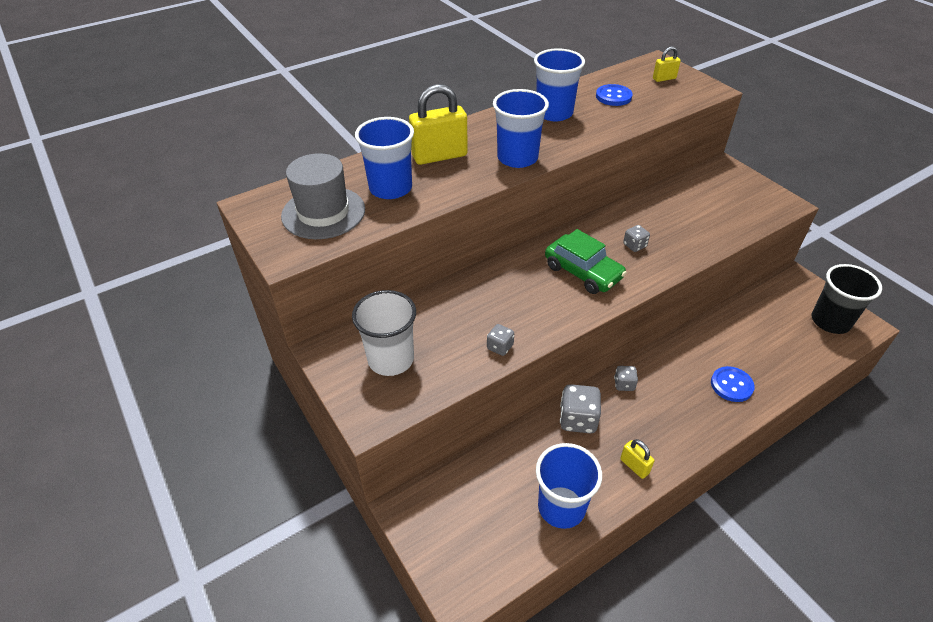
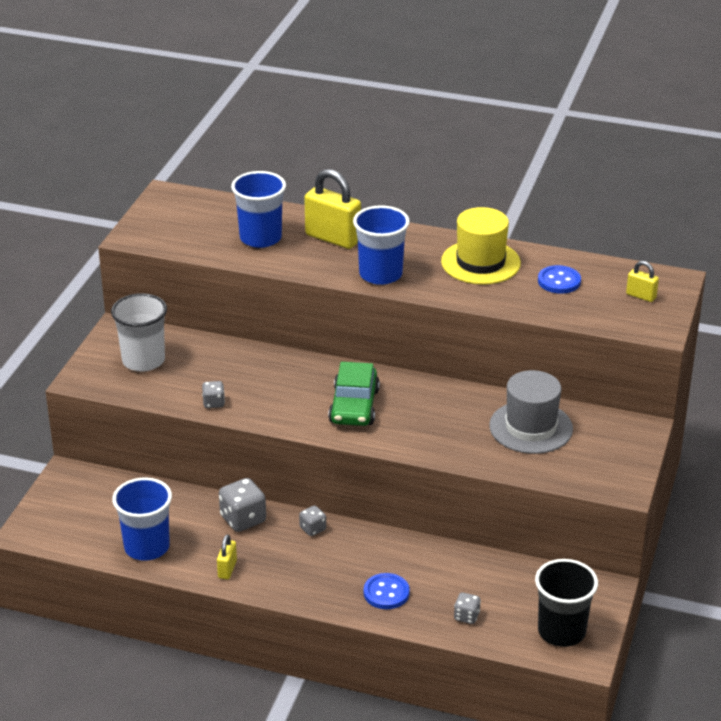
camera: 50 degrees right, 10 degrees down
grey hat [281,153,365,239] -> grey hat moved to [489,370,573,454]
blue cup [534,48,585,121] -> yellow hat [441,207,521,285]
grey dice [623,225,650,252] -> grey dice moved to [454,592,481,624]

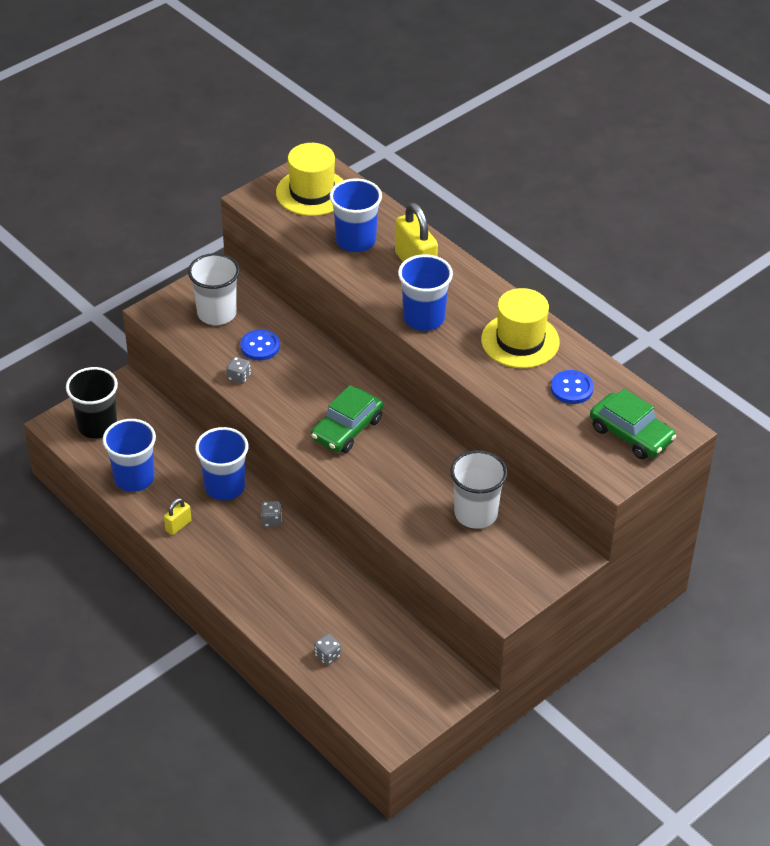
camera: 30 degrees right, 10 degrees up
grey dice [219,478,266,532] -> blue cup [195,427,249,500]
blue button [363,573,410,609] -> blue button moved to [240,329,280,360]
grey hat [489,370,573,454] -> white cup [450,450,507,529]
black cup [535,559,598,647] -> black cup moved to [66,367,118,439]
yellow padlock [626,261,659,302] -> green car [590,389,676,459]
none -> yellow hat [276,143,344,216]

